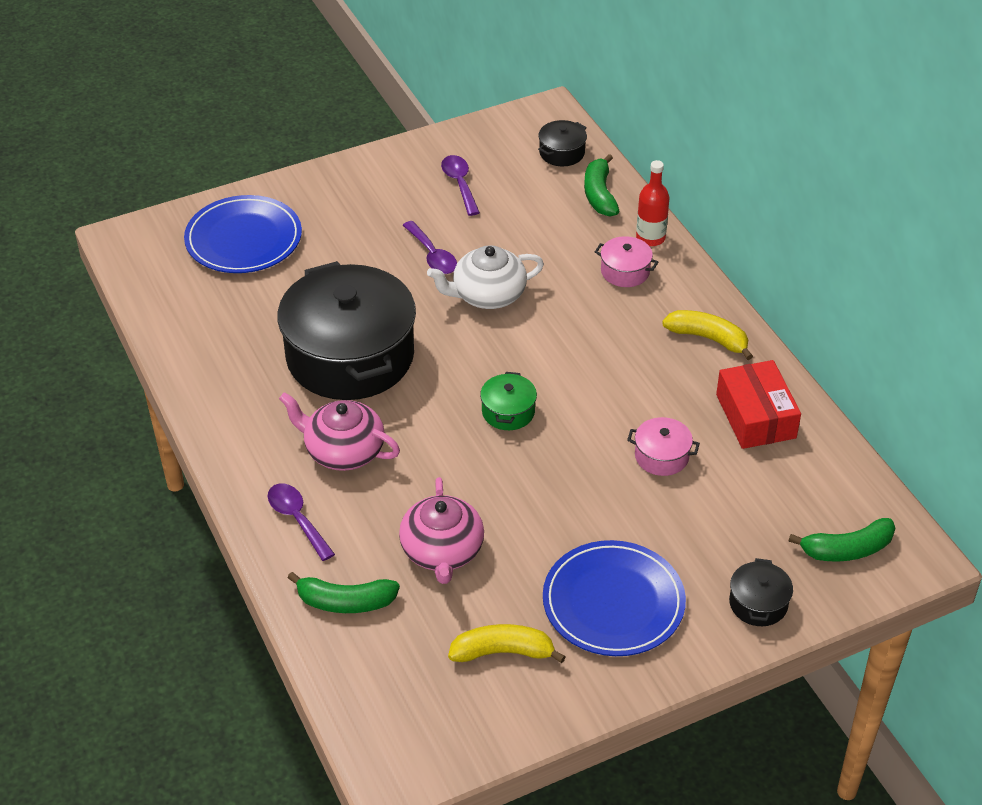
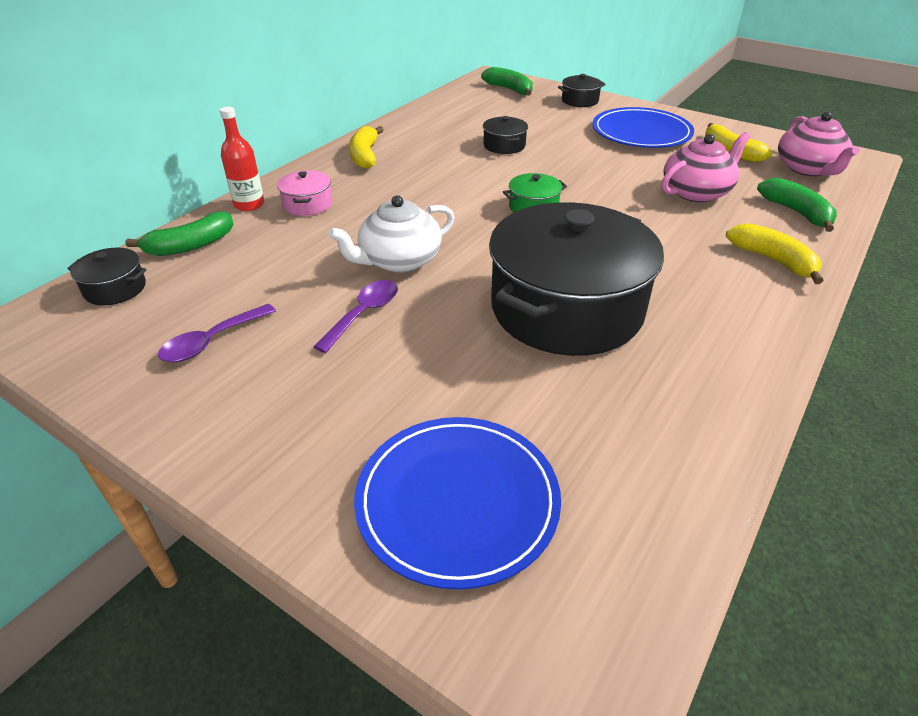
camera: 120 degrees left, 5 degrees down
purple spoon [268,483,335,561] -> yellow banana [726,223,823,284]
pink teapot [279,392,400,471] -> pink teapot moved to [778,112,859,176]
white teapot [427,245,544,309] -> white teapot turned 105 degrees clockwise [328,195,454,272]
pink pot [627,417,700,476] -> black pot [483,116,528,154]
red box [716,360,801,449] -> none

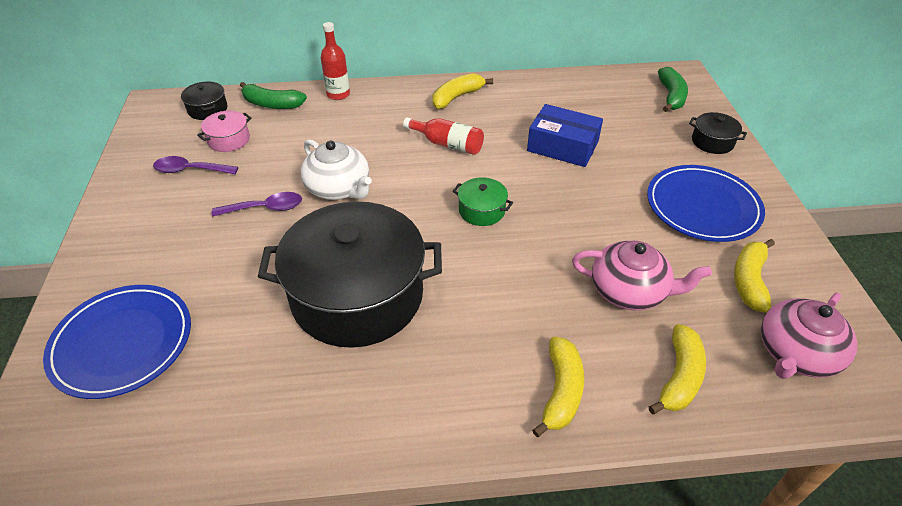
camera: 50 degrees right, 5 degrees up
pink pot [277,170,332,216] -> pink pot moved to [197,111,251,152]
white teapot [328,195,454,272] -> white teapot turned 150 degrees counterclockwise [301,139,372,200]
black pot [483,116,528,154] -> blue box [527,104,603,167]
green banana [757,178,837,232] -> yellow banana [649,324,706,414]
none -> red bottle [403,117,484,155]

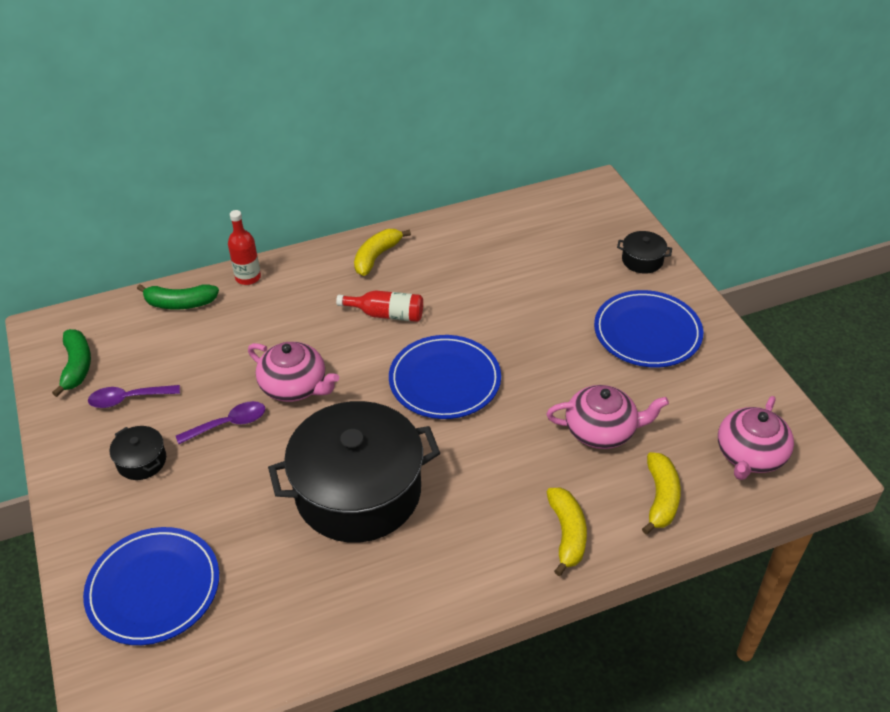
camera: 15 degrees left, 0 degrees up
black pot [181,82,227,120] -> black pot moved to [110,426,166,480]
pink pot [197,111,251,152] -> none
white teapot [301,139,372,200] -> pink teapot [248,342,339,402]
green pot [453,177,513,226] -> blue plate [389,335,501,419]
blue box [527,104,603,167] -> none
green banana [658,67,688,112] -> green banana moved to [52,329,91,397]
yellow banana [734,239,775,313] -> none

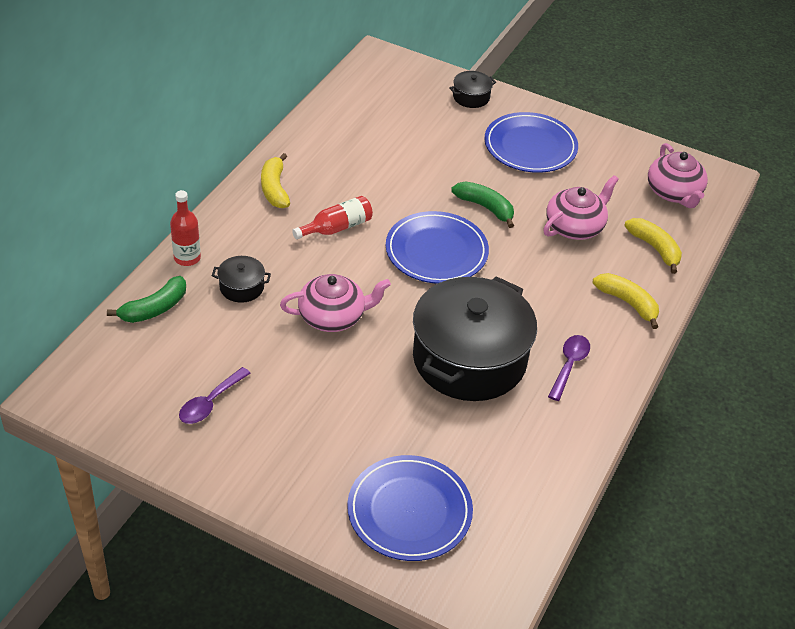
camera: 45 degrees left, 0 degrees up
green banana [52,329,91,397] -> green banana moved to [451,181,514,228]
black pot [110,426,166,480] -> black pot moved to [212,256,271,303]
purple spoon [176,401,265,444] -> purple spoon moved to [548,335,590,401]

